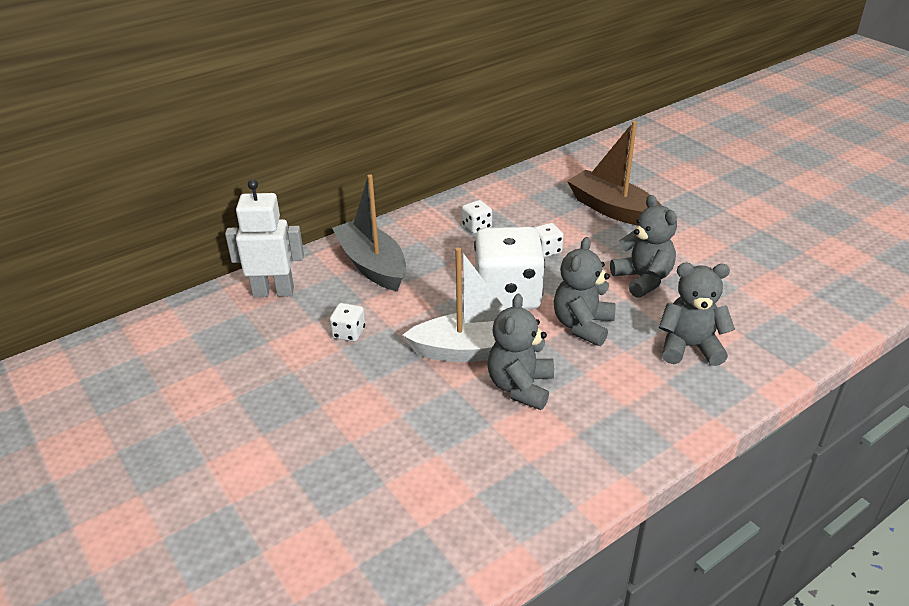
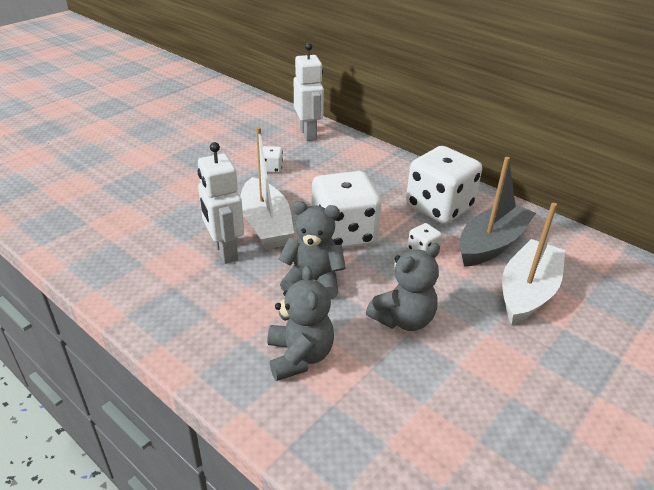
camera: 75 degrees right, 0 degrees up
grey boat [332,174,406,291] -> grey boat moved to [459,157,536,267]
white dice [462,200,492,234] -> white dice [406,146,482,224], size x2.39
grey teddy bear [487,294,554,410] -> white robot [197,142,244,264]
brown boat [567,121,662,225] -> white boat [502,203,565,325]

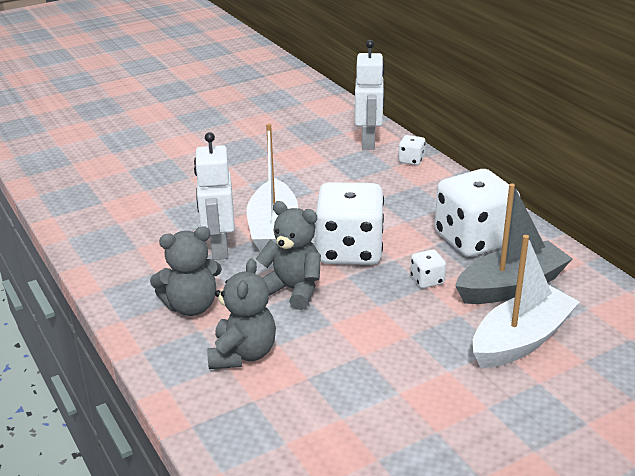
camera: 20 degrees right, 5 degrees down
white dice [263,146,283,173] -> white dice moved to [398,135,425,165]
grey teddy bear [366,243,440,331] -> grey teddy bear moved to [150,226,222,316]

